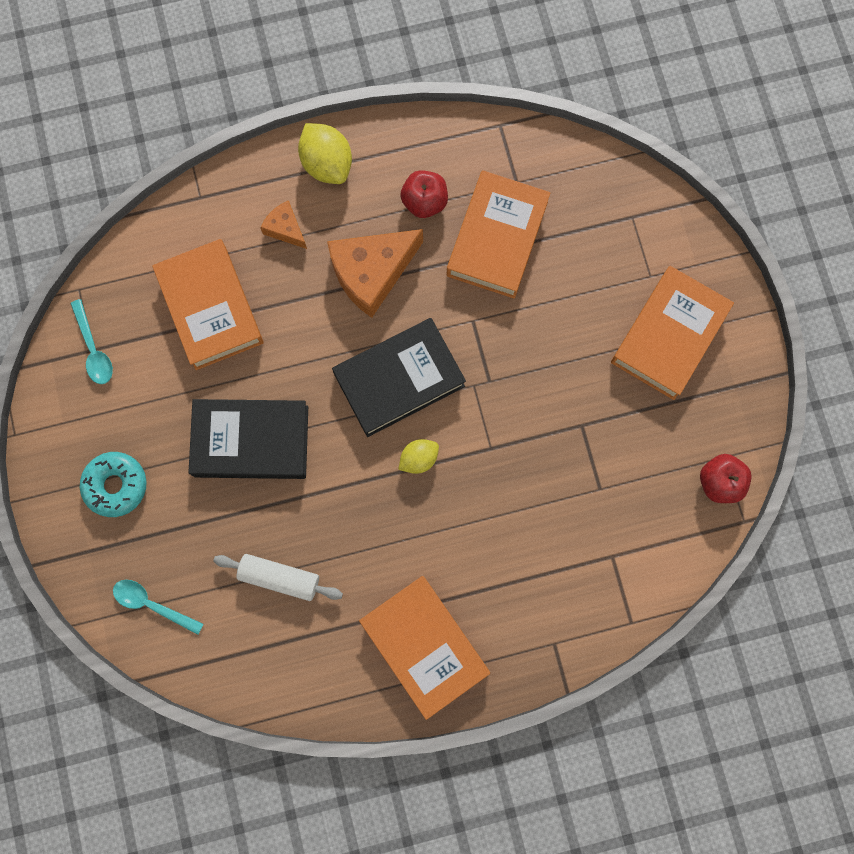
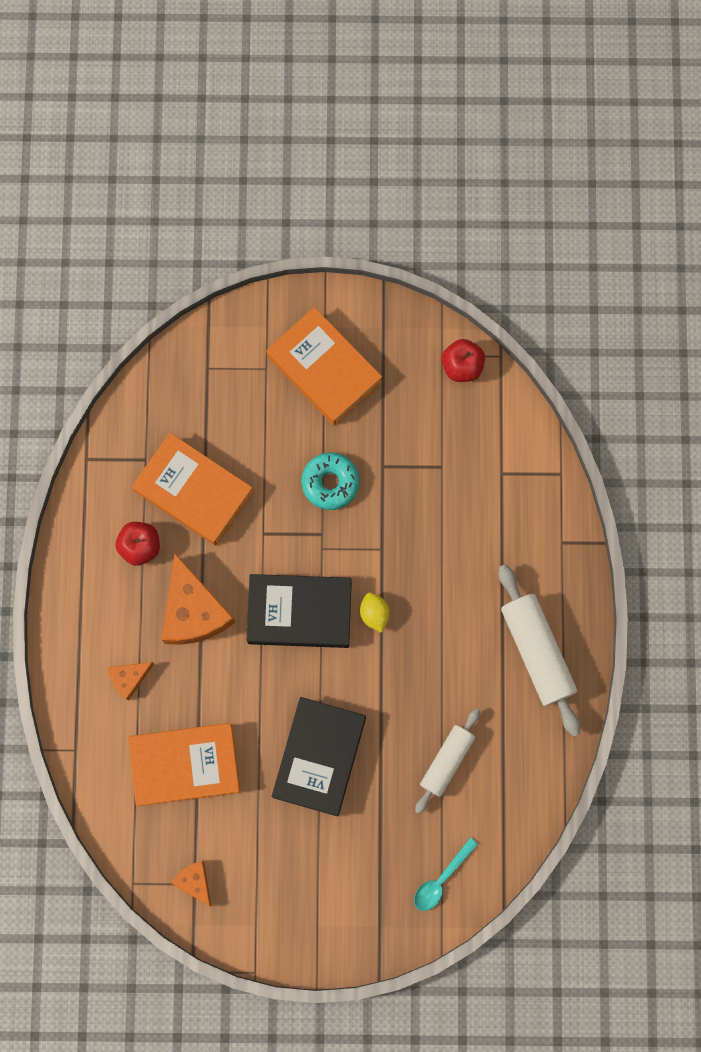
camera: 75 degrees left, 0 degrees up
turquoise spoon [70,299,113,384] -> orange cheese [171,861,211,907]
turquoise donut [80,452,147,517] -> turquoise donut moved to [301,452,359,510]
yellow lemon [298,123,352,184] -> none
black book [332,318,466,437] -> black book turned 75 degrees counterclockwise [247,574,352,648]
orange book [359,576,490,720] -> white rolling pin [498,564,580,736]

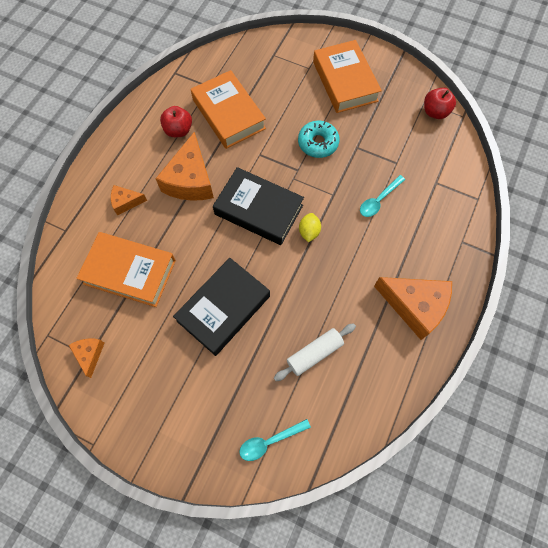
camera: 25 degrees right, 10 degrees down
white rolling pin [498,564,580,736] -> orange cheese [374,277,452,340]
none -> turquoise spoon [360,175,405,217]

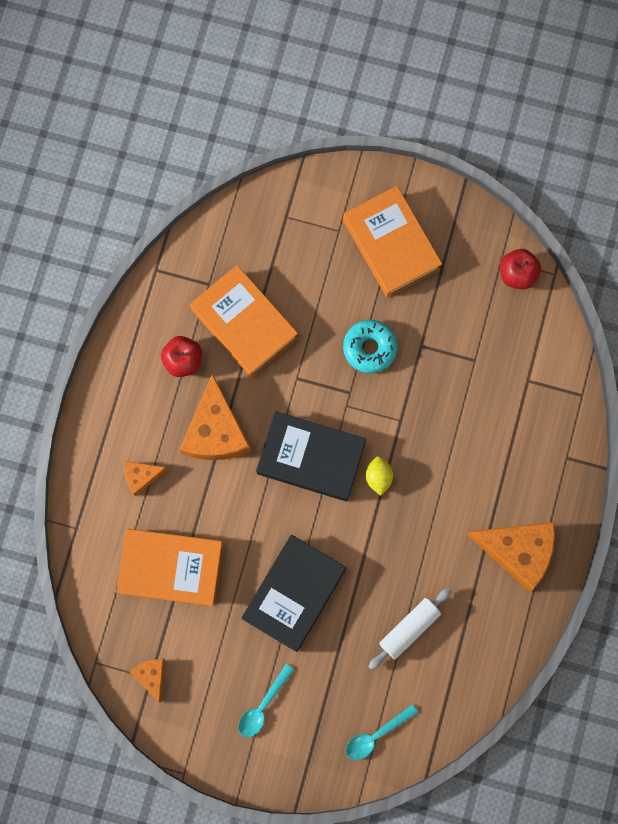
camera: 10 degrees left, 10 degrees up
turquoise spoon [360,175,405,217] -> turquoise spoon moved to [239,664,294,737]

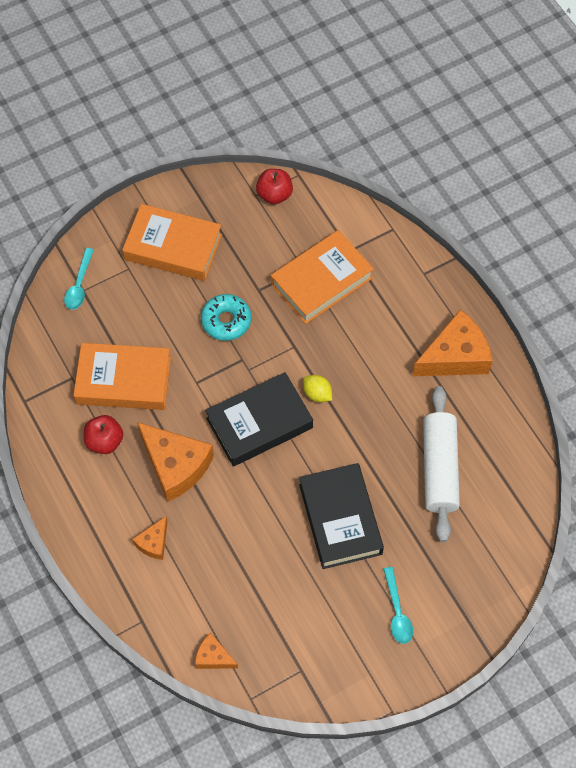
camera: 45 degrees left, 15 degrees down
orange book [117,529,223,607] -> orange book moved to [271,230,374,324]
orange cheese [130,659,165,703] -> orange cheese moved to [195,633,238,669]
turquoise spoon [346,704,418,760] -> turquoise spoon moved to [64,248,94,310]
white rolling pin [368,588,452,670] -> white rolling pin [423,386,460,542], size x1.55

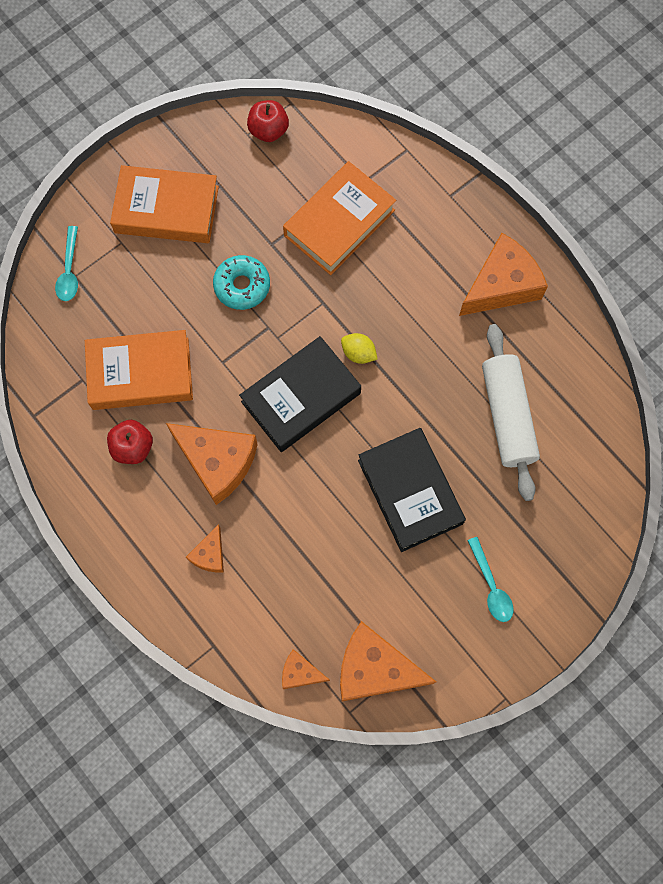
camera: 10 degrees left, 10 degrees up
none -> orange cheese [340,621,436,701]

